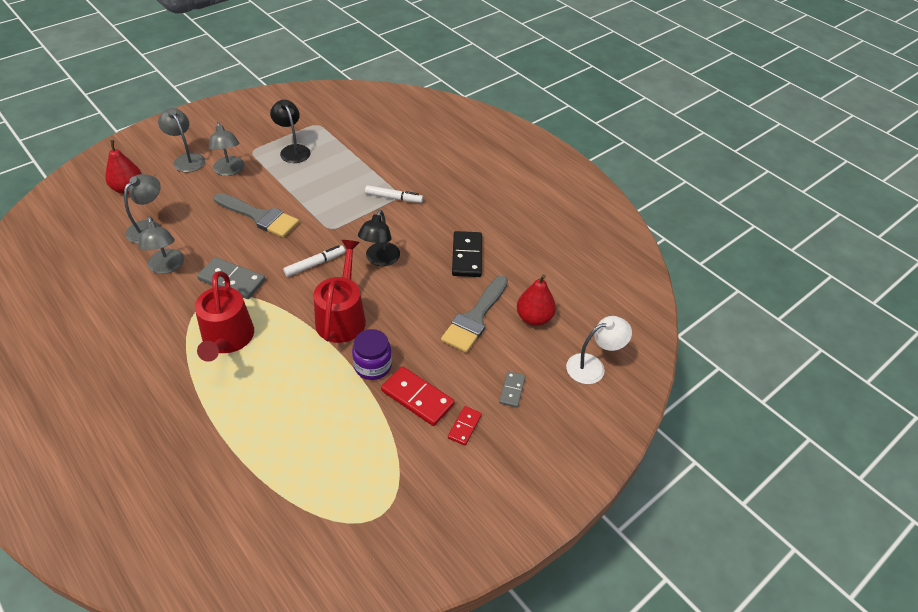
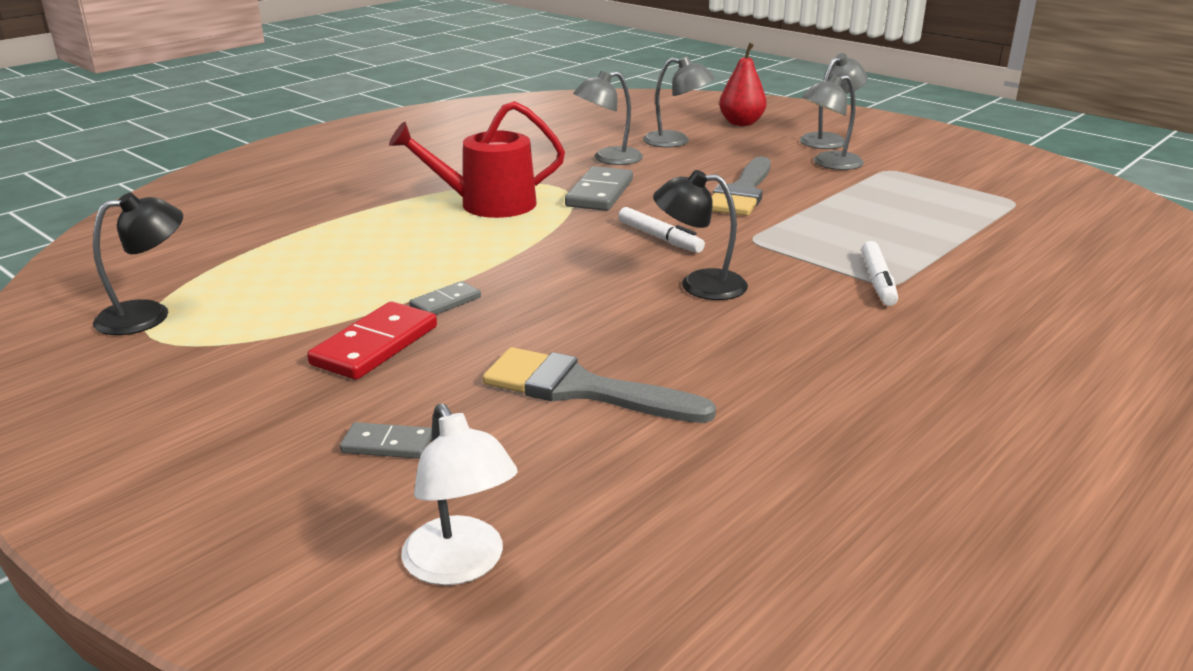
camera: 85 degrees right, 20 degrees down
black lamp [270,100,311,163] -> black lamp moved to [93,192,183,335]
red watering can [313,240,366,343] -> none
purple jar [352,329,392,380] -> grey domino [409,281,481,315]
red domino [448,406,482,446] -> none
black domino [452,231,482,277] -> none
red pear [517,274,556,326] -> none

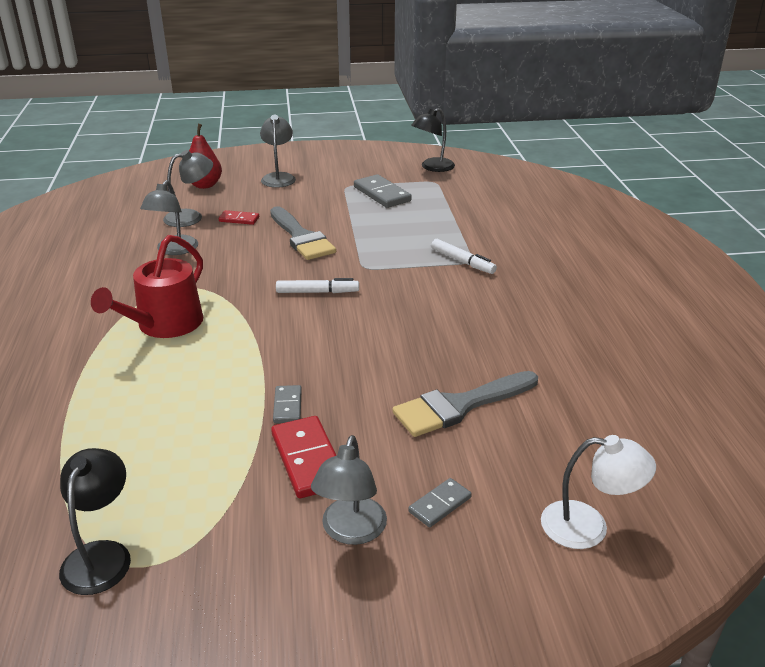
camera: 50 degrees left, 5 degrees up
grey domino [565,166,633,211] -> grey domino moved to [354,174,412,208]
black lamp [653,170,748,300] -> black lamp moved to [411,108,455,172]
grey lamp [802,74,864,170] -> grey lamp moved to [311,435,387,545]
none -> red domino [219,210,259,225]

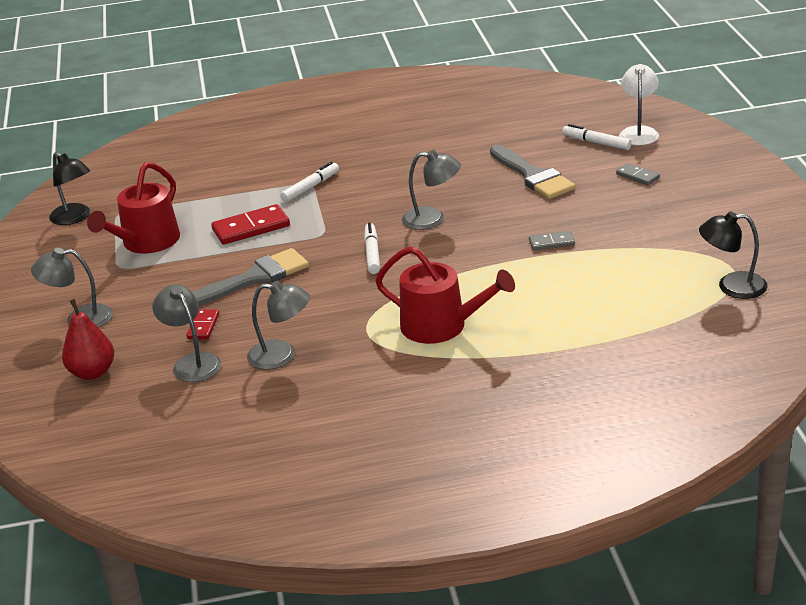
camera: 90 degrees left, 0 degrees up
red domino [271,416,337,498] -> red domino moved to [211,204,290,245]
grey lamp [311,435,387,545] -> grey lamp moved to [402,150,461,230]
grey domino [354,174,412,208] -> red watering can [87,162,180,253]
none -> white marker [562,124,632,150]

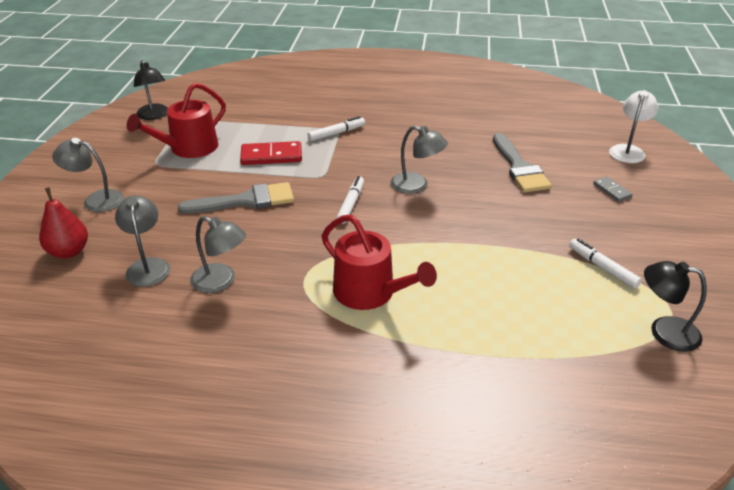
camera: 15 degrees right, 5 degrees up
red domino [186,309,219,339] -> none
grey domino [529,231,575,251] -> none
white marker [562,124,632,150] -> white marker moved to [569,239,642,288]

